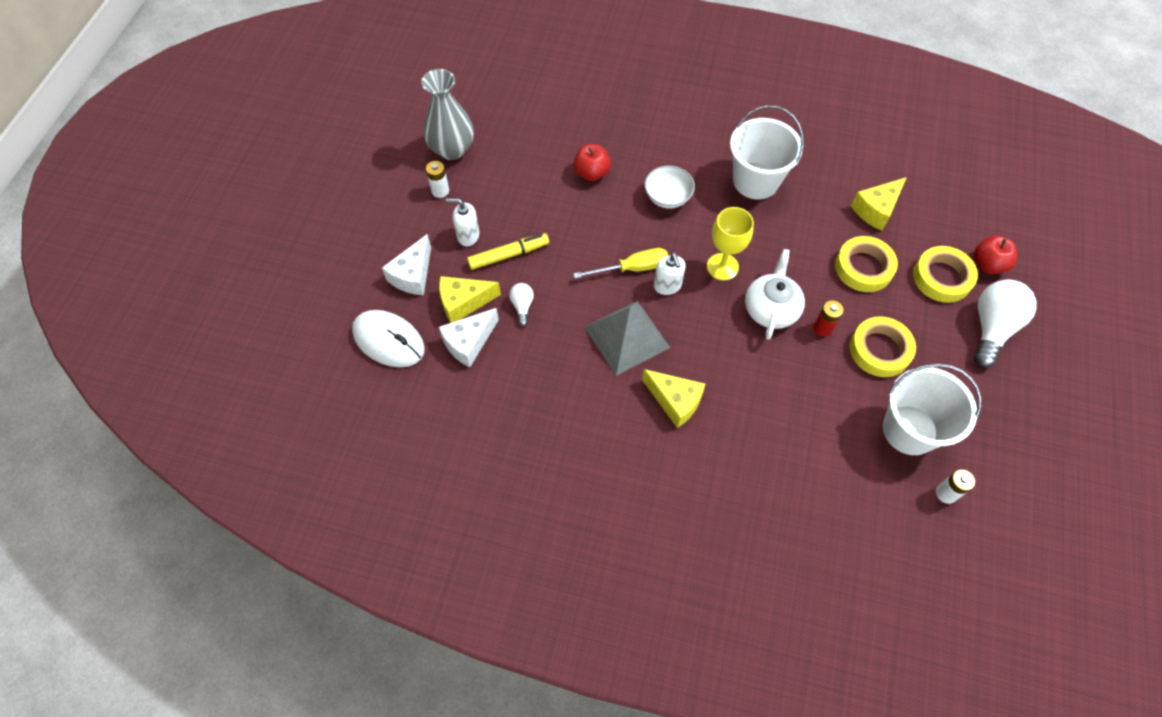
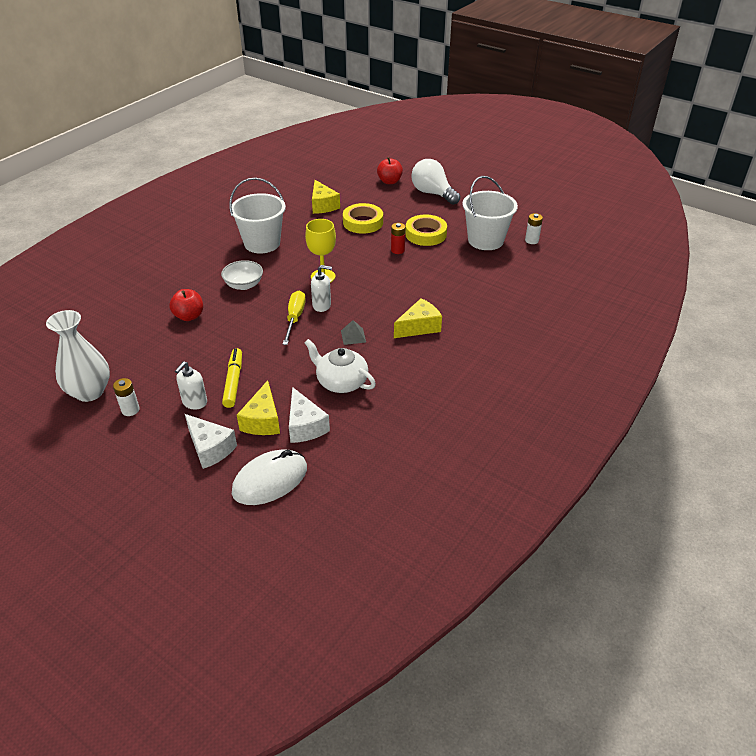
camera: 70 degrees left, 20 degrees down
grey vase [421,69,474,160] -> white vase [46,310,110,402]
white light bulb [509,283,534,327] -> none
grey pyramid [585,301,670,376] -> grey pyramid [341,320,366,345], size x0.44
white teapot [745,249,805,340] -> white teapot moved to [304,339,376,393]
yellow tape [913,246,978,303] -> none

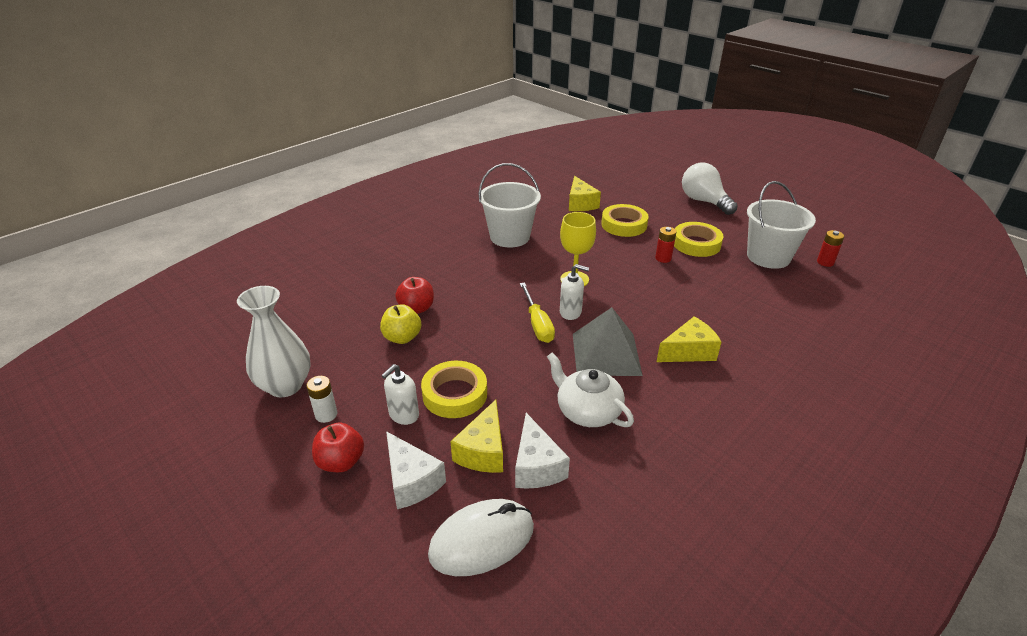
camera: 10 degrees right, 5 degrees down
white bowl [221,260,263,290] -> none
yellow marker [222,348,242,408] -> yellow tape [421,361,487,418]
yellow screwdriver [282,291,306,345] -> yellow screwdriver turned 150 degrees clockwise [520,282,555,343]
grey pyramid [341,320,366,345] -> grey pyramid [573,307,643,376], size x2.28
red apple [377,157,403,184] -> red apple moved to [312,422,364,472]
white battery [525,213,543,244] -> red battery [817,230,844,267]
none -> yellow apple [380,304,421,344]

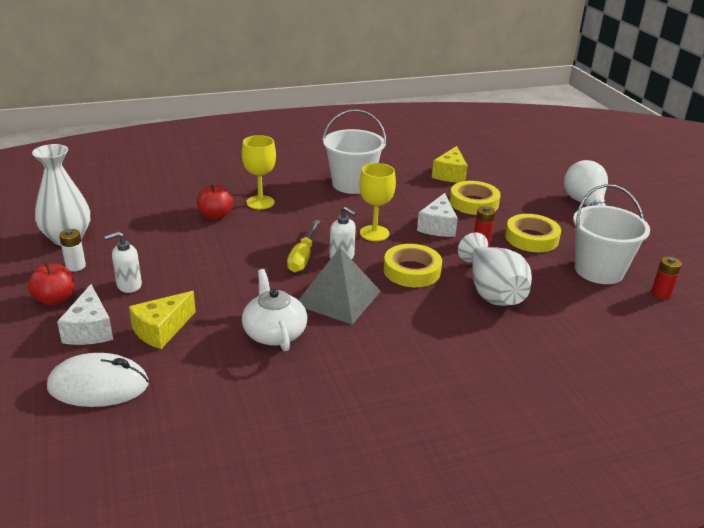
camera: 25 degrees right, 5 degrees down
yellow apple [380,304,421,344] -> none
yellow tape [421,361,487,418] -> yellow tape moved to [384,244,442,287]
white cheese [515,413,570,489] -> white cheese moved to [417,193,458,237]
yellow cheese [657,316,722,362] -> none
none -> yellow goblet [242,135,276,209]
none -> white vase [458,232,532,306]

